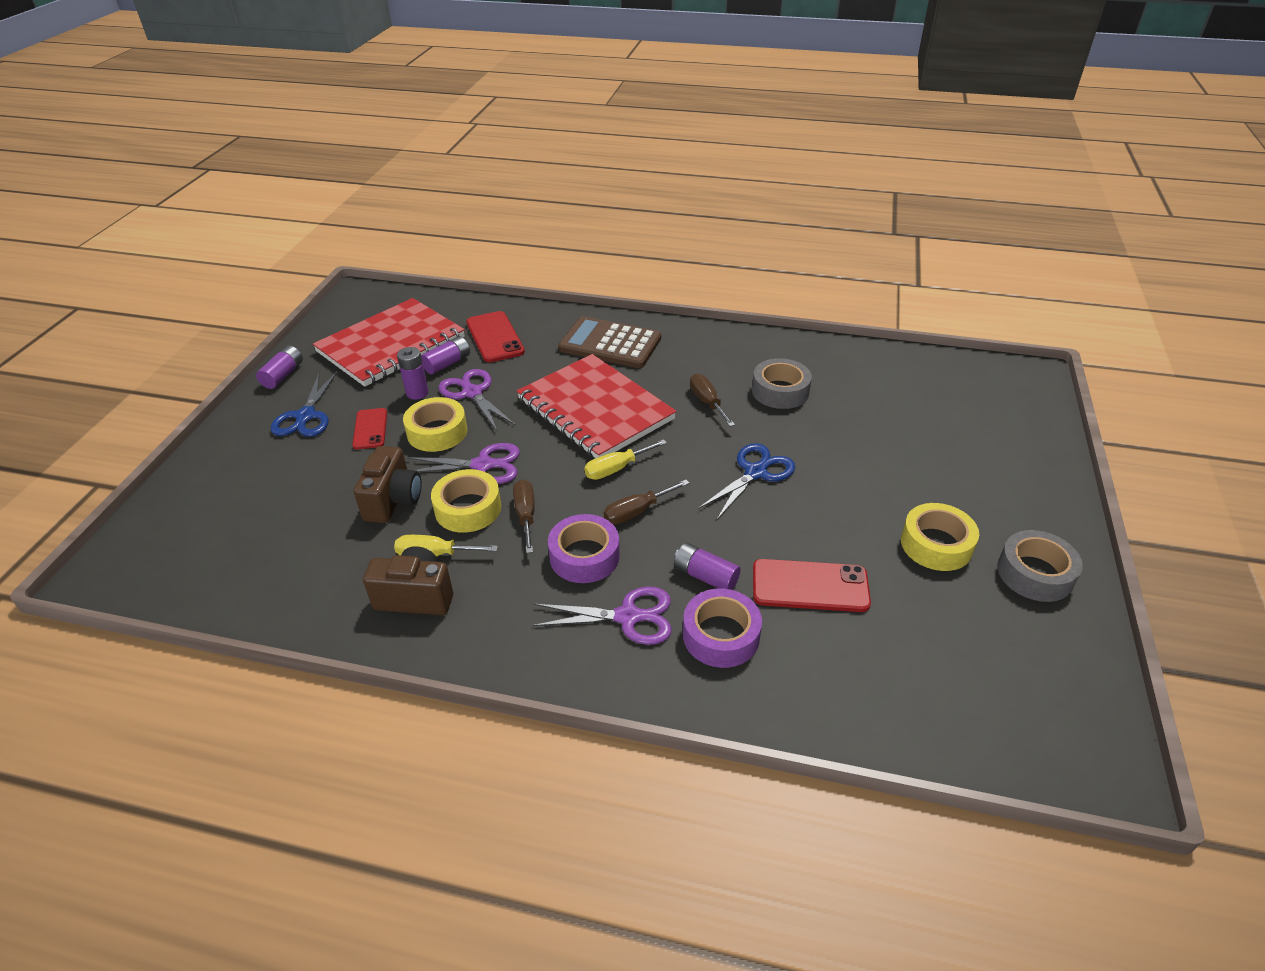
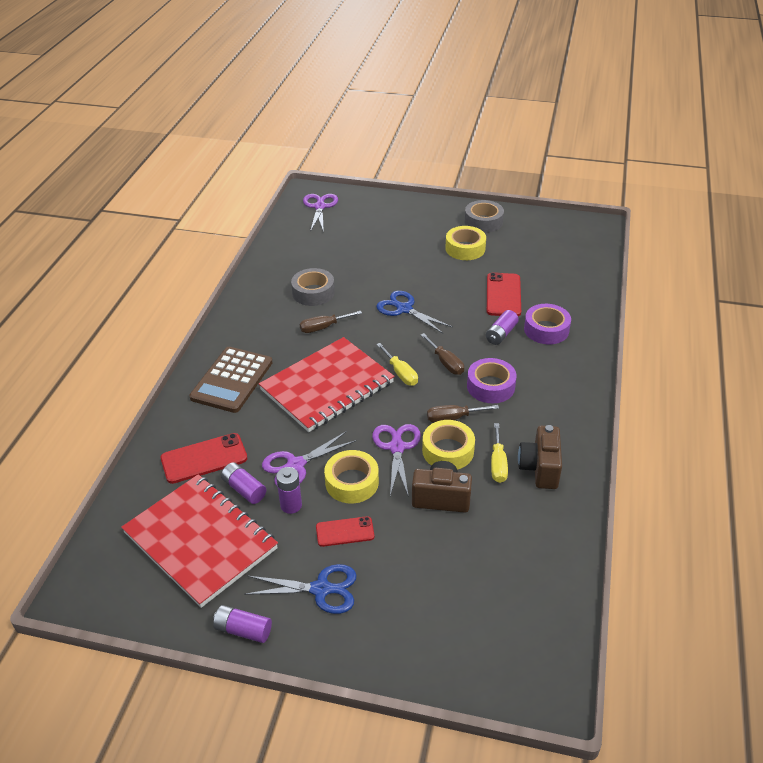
camera: 90 degrees left, 0 degrees up
purple scissors [531,587,672,645] -> purple scissors moved to [303,194,338,233]

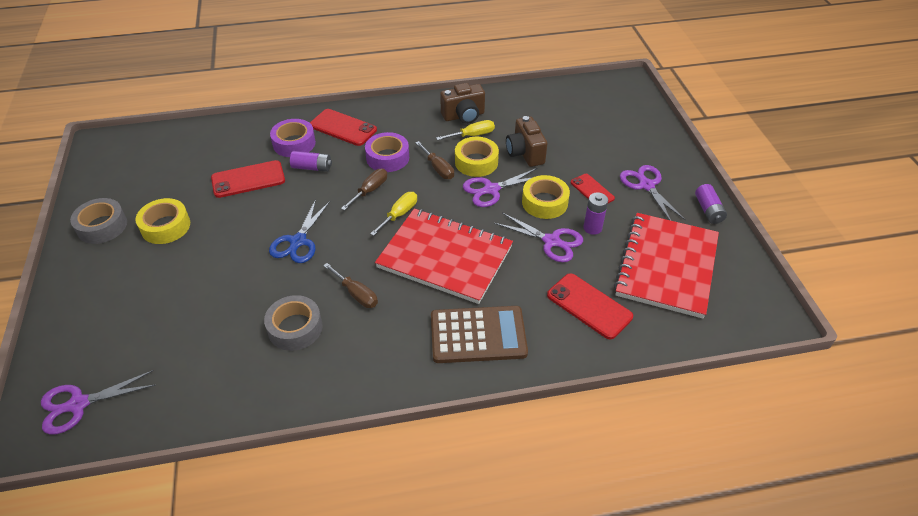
camera: 115 degrees left, 5 degrees up
purple battery [221,462,266,504] -> none
blue scissors [244,564,357,614] -> purple scissors [620,165,686,221]
none -> red phone [310,109,377,146]

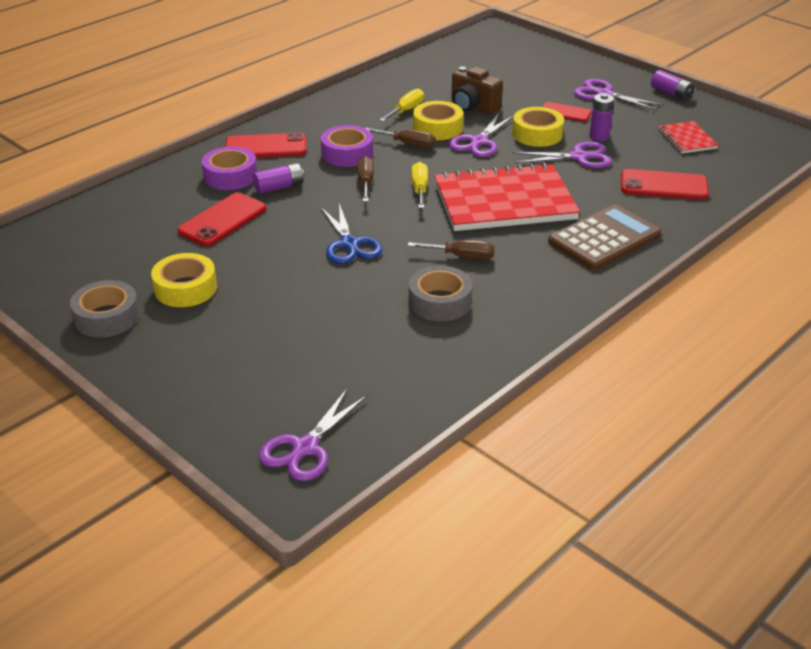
camera: 35 degrees left, 10 degrees down
brown camera [440,83,485,124] -> none
red notebook [614,213,719,319] -> red notebook [658,121,719,154], size x0.46

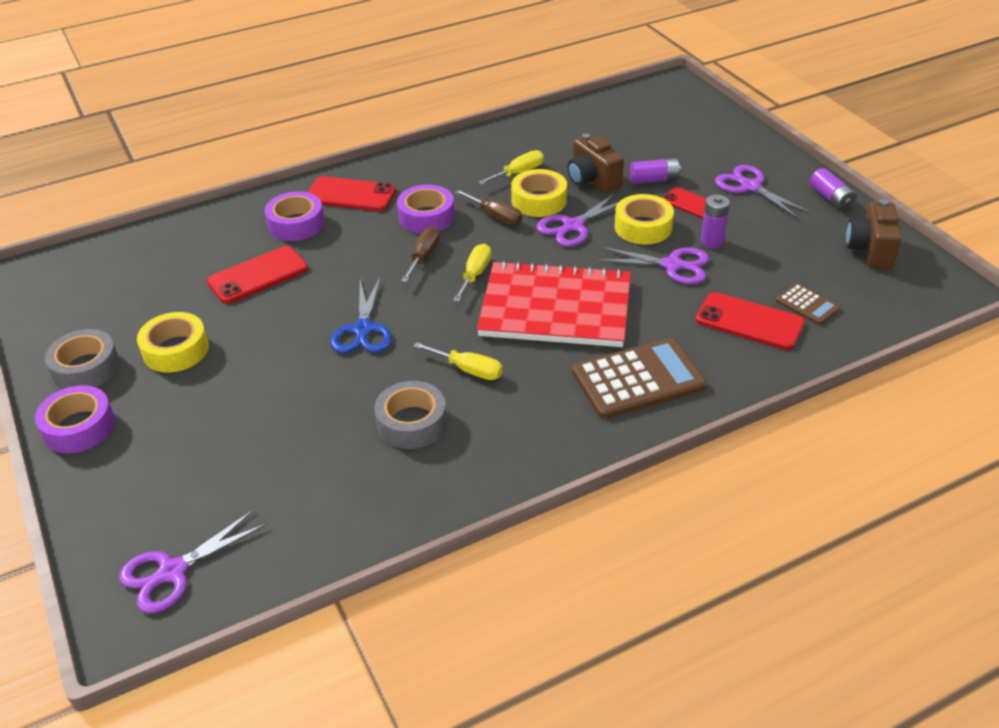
camera: 20 degrees right, 5 degrees up
purple battery [253,163,304,194] -> purple battery moved to [630,158,681,184]
brown screwdriver [408,240,495,260] -> yellow screwdriver [414,342,503,380]
red notebook [658,121,719,154] -> none
none -> purple tape [35,385,115,453]
none -> brown calculator [776,283,840,325]
none -> brown camera [846,199,902,269]

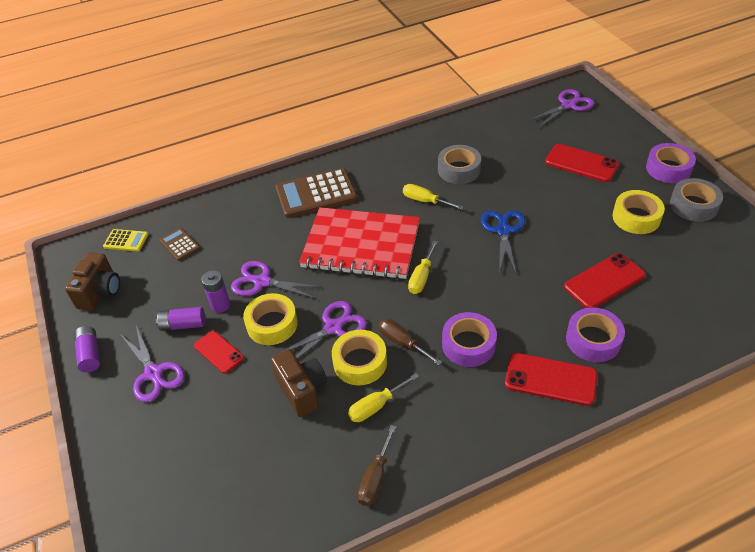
camera: 175 degrees left, 5 degrees up
brown screwdriver [401,226,440,282] -> brown screwdriver moved to [357,425,396,506]
purple battery [630,158,681,184] -> purple battery moved to [156,307,205,331]
red phone [696,292,805,350] -> red phone moved to [545,144,619,182]
none -> yellow calculator [103,229,148,251]

